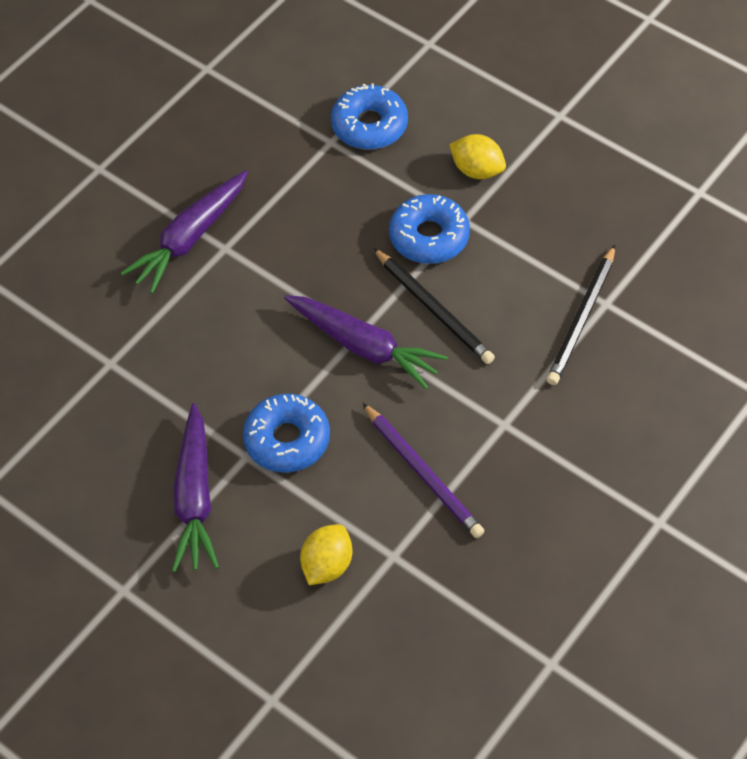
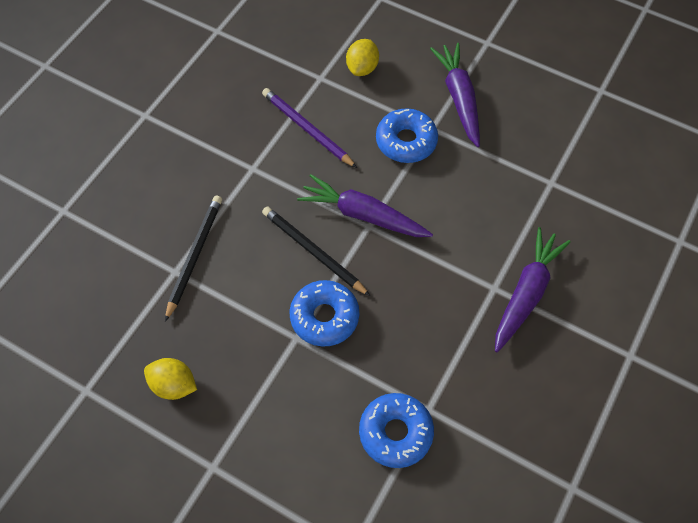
camera: 170 degrees right, 5 degrees up
yellow lemon [449,134,506,179] -> yellow lemon moved to [144,358,197,400]

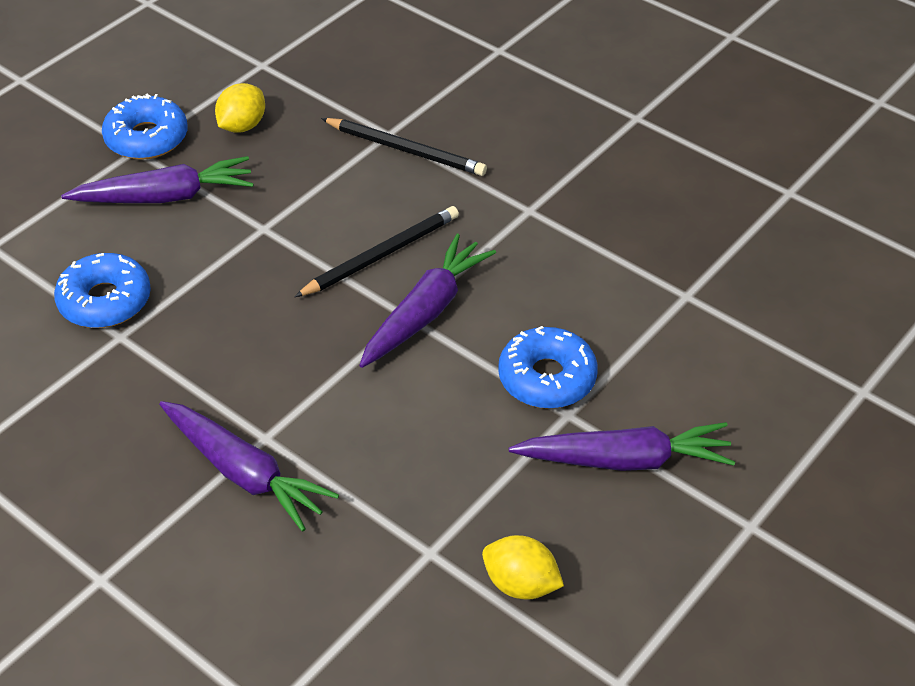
camera: 100 degrees right, 15 degrees down
purple pencil [262,88,357,168] -> none
blue donut [290,280,359,347] -> blue donut moved to [102,93,188,160]
yellow lemon [346,39,379,76] -> yellow lemon moved to [482,535,564,600]
none -> purple carrot [61,156,254,203]

